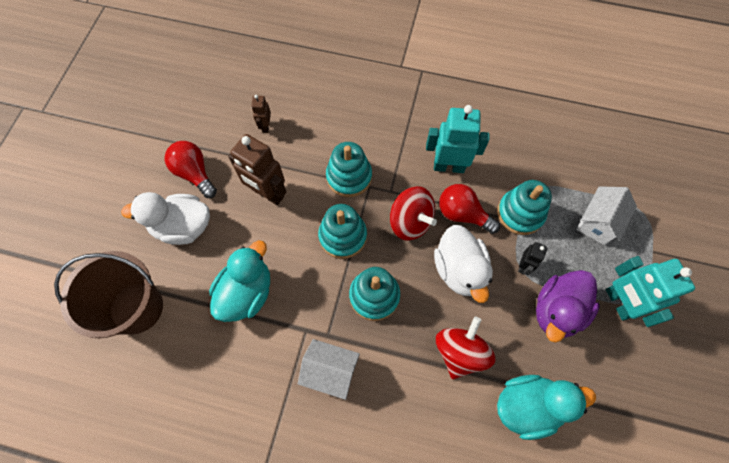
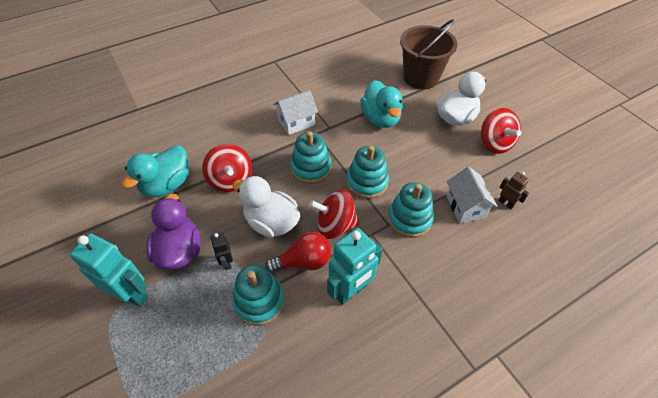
camera: 135 degrees right, 15 degrees down
red light bulb [165,141,217,198] -> red spinning top [481,108,521,154]
brown robot [228,134,286,205] -> none
white house [576,186,637,245] -> white house moved to [446,167,498,223]

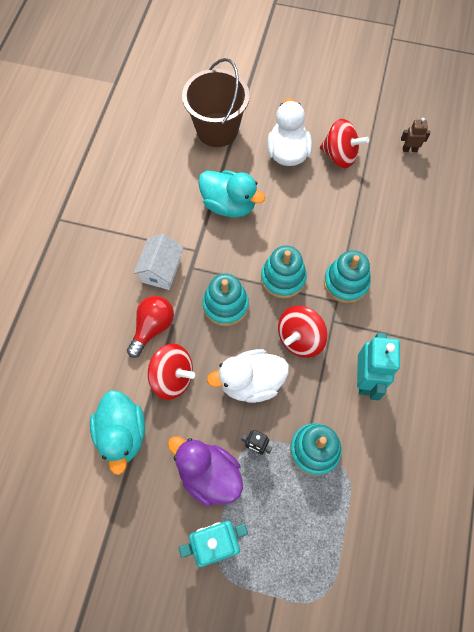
camera: 45 degrees left, 15 degrees up
red light bulb [265,232,331,273] -> red light bulb moved to [127,296,174,358]
white house [446,167,498,223] -> none
brown robot [498,172,529,209] -> brown robot moved to [401,118,430,152]

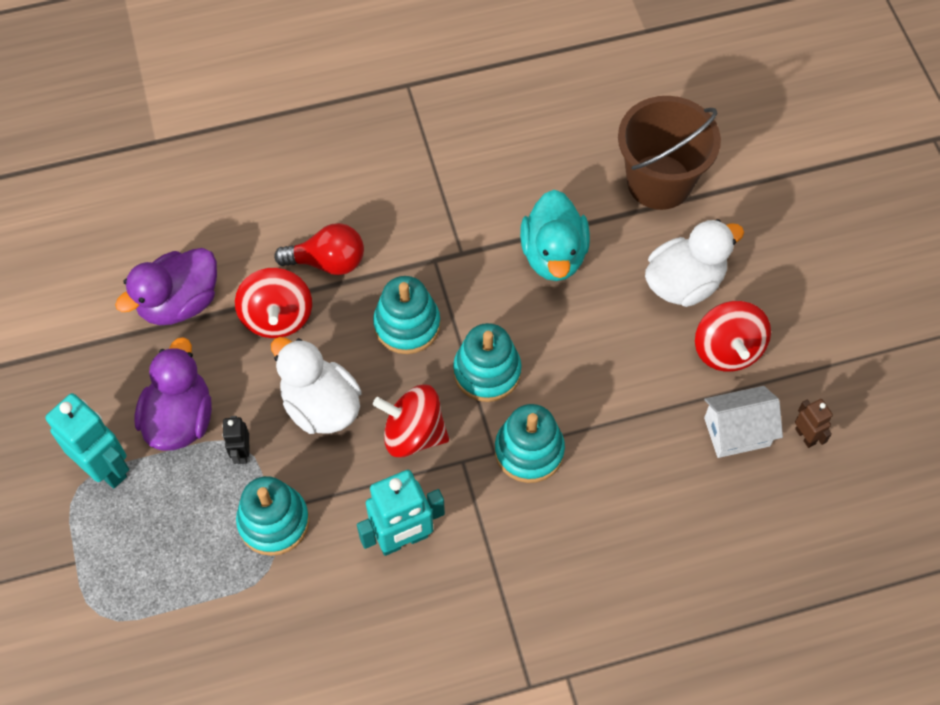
camera: 60 degrees right, 5 degrees down
turquoise duck [90,390,145,475] -> purple duck [115,248,217,325]
white house [134,234,183,290] -> white house moved to [704,386,783,458]

